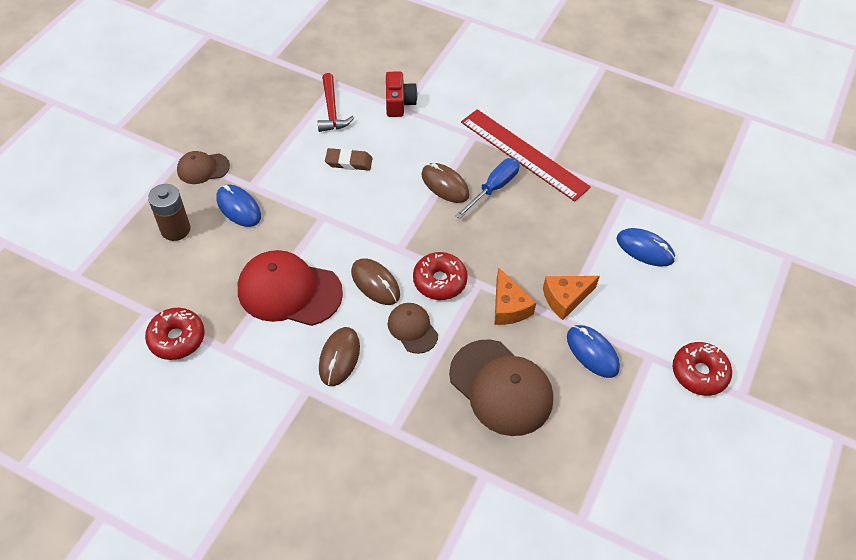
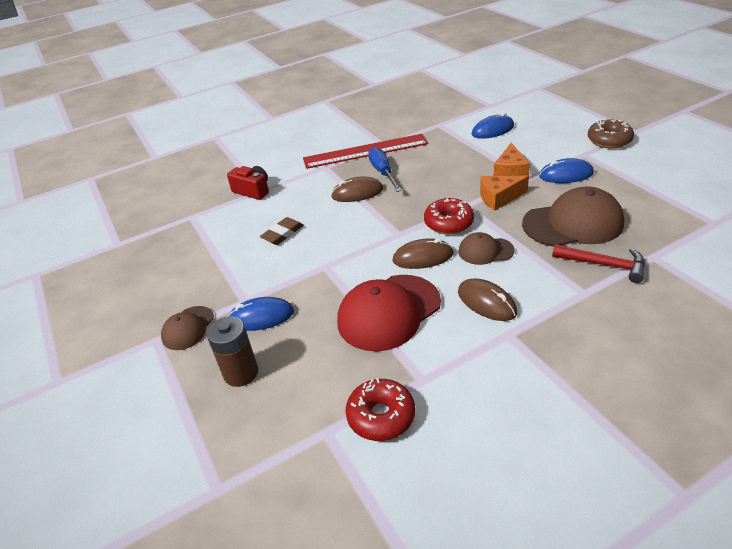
camera: 50 degrees left, 15 degrees down
red hammer [317,73,354,132] -> red hammer moved to [552,244,645,283]
orange cheese [494,267,536,325] -> orange cheese turned 150 degrees clockwise [480,176,529,211]
red donut [673,342,732,396] -> brown donut [588,119,634,149]

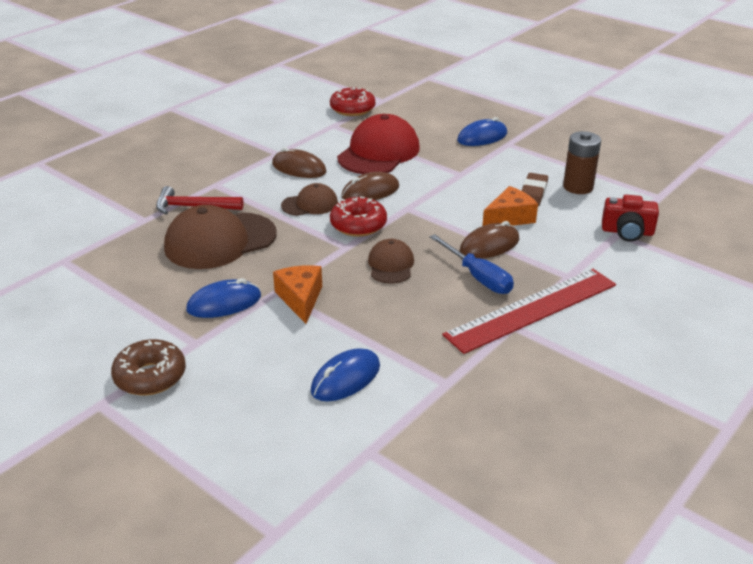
camera: 155 degrees right, 5 degrees down
brown cap [161,306,214,350] -> brown cap moved to [368,239,414,284]
brown battery [207,316,258,387] -> brown battery moved to [563,131,601,194]
orange cheese [480,176,529,211] -> orange cheese moved to [483,186,538,226]

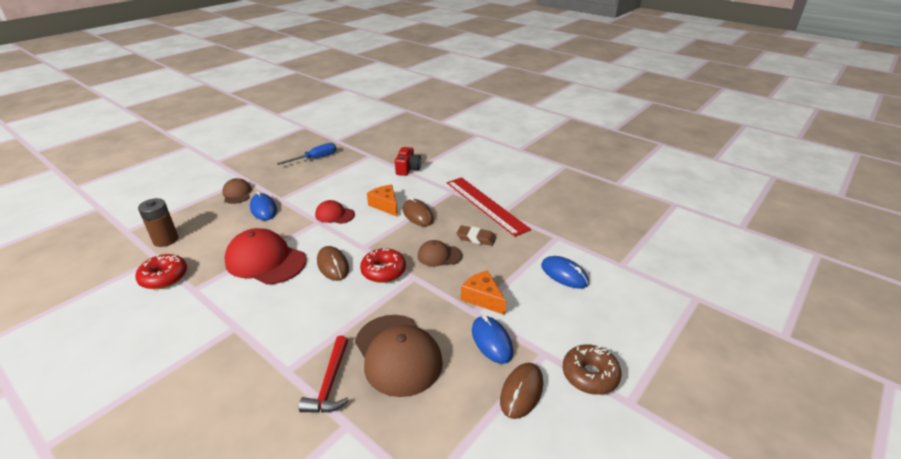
camera: 90 degrees left, 0 degrees up
brown mouse [272,147,327,178] -> brown mouse moved to [500,363,543,419]
orange cheese [273,265,322,324] -> orange cheese turned 60 degrees clockwise [461,270,506,315]
brown cap [281,183,338,216] -> brown cap moved to [222,178,252,204]
blue screwdriver [430,234,514,294] -> blue screwdriver moved to [277,143,337,165]
brown eraser [522,173,548,206] -> brown eraser moved to [456,225,496,246]
brown battery [563,131,601,194] -> brown battery moved to [138,198,178,247]
none -> red cap [315,200,355,224]

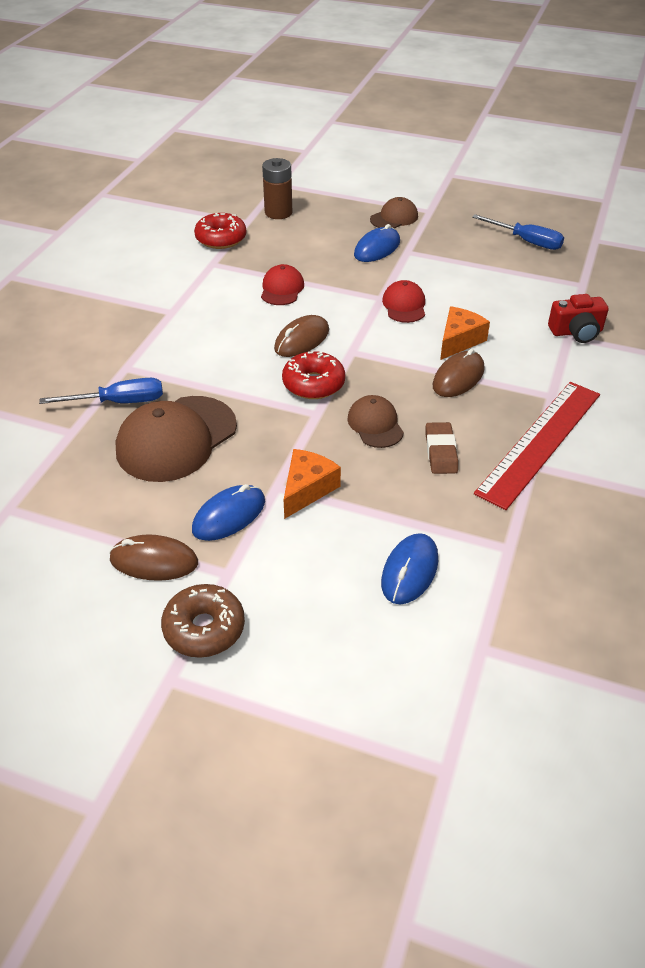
camera: 70 degrees right, 10 degrees up
red cap [224,228,307,285] -> red cap [261,264,304,305], size x0.54
red hammer [299,336,349,413] -> blue screwdriver [39,378,163,404]

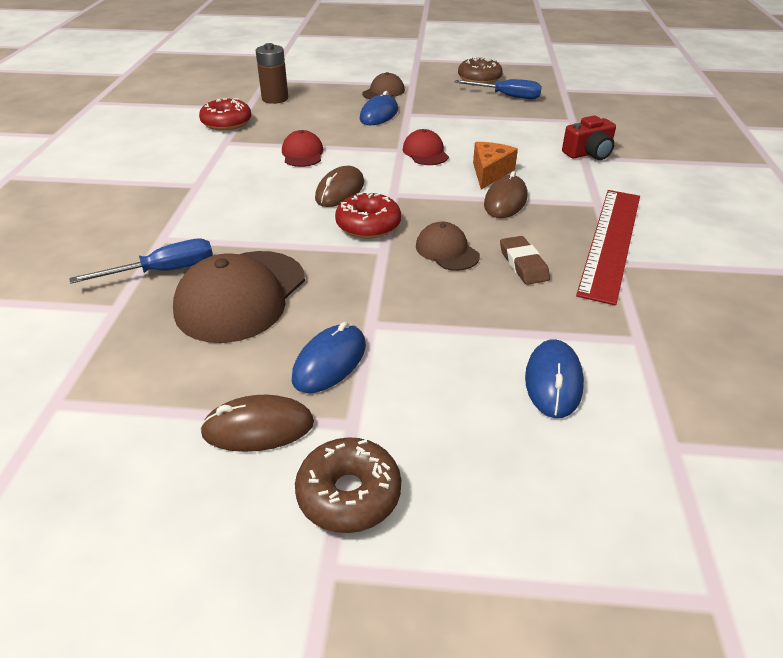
camera: 15 degrees left, 5 degrees down
orange cheese [284,449,341,519] -> none
none -> brown donut [458,57,503,84]

